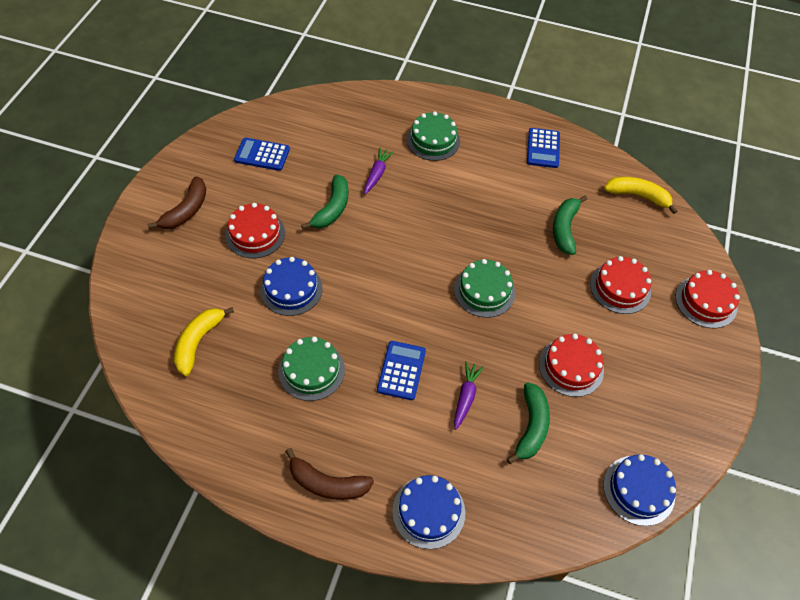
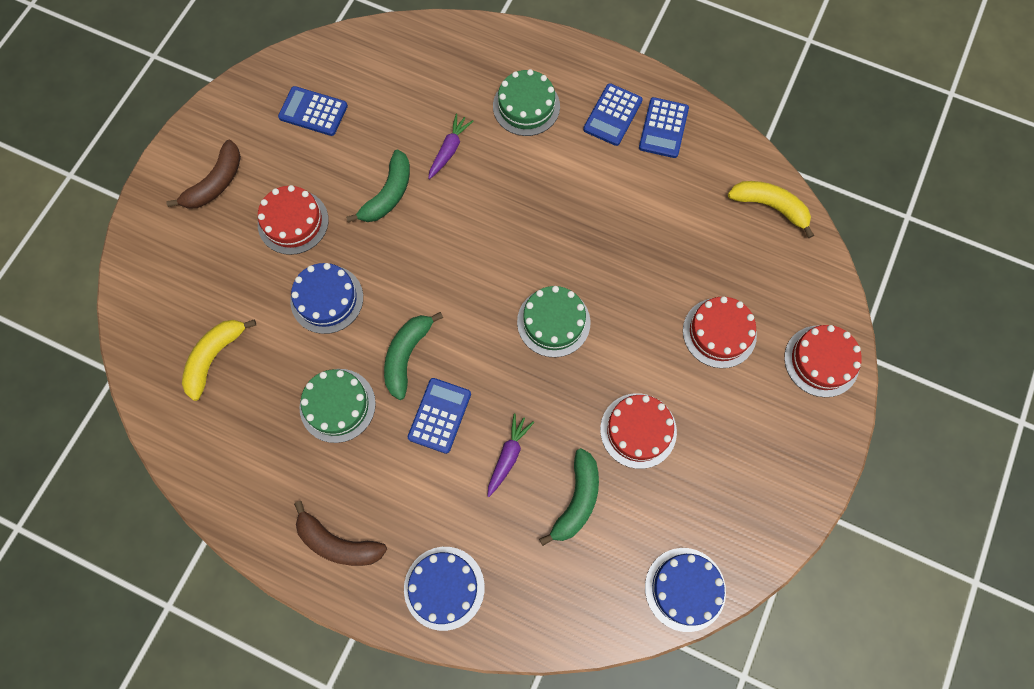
camera: 10 degrees right, 15 degrees up
green banana [553,196,587,255] -> green banana moved to [384,312,443,400]
none -> blue calculator [583,83,643,146]

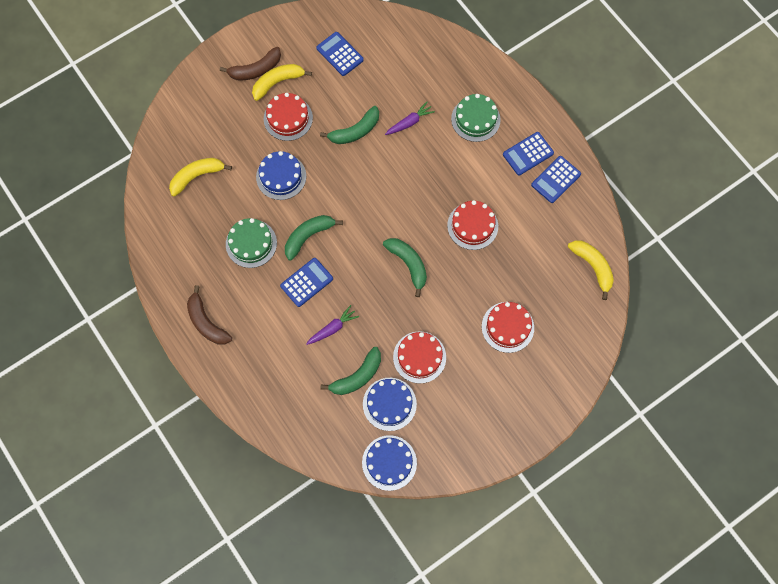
camera: 30 degrees right, 0 degrees up
blue cake [404,547,485,631] -> blue cake moved to [363,378,417,431]
green cake [517,286,591,357] -> green banana [383,238,427,297]
red cake [784,325,862,397] -> red cake moved to [447,200,498,250]
none -> yellow banana [252,64,312,101]

